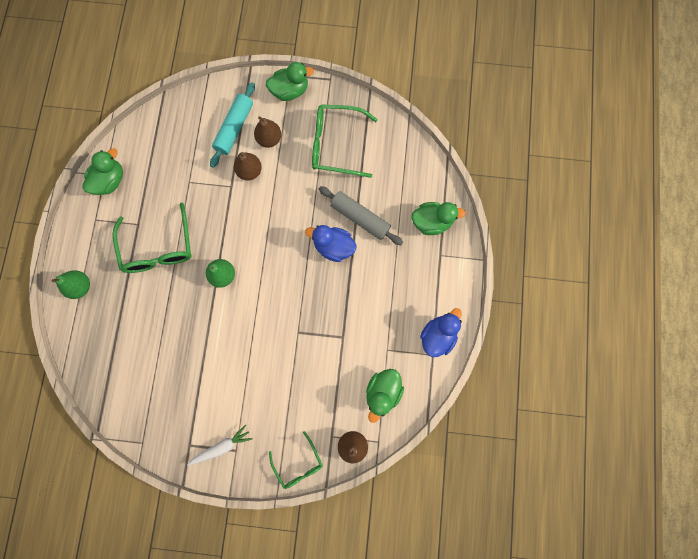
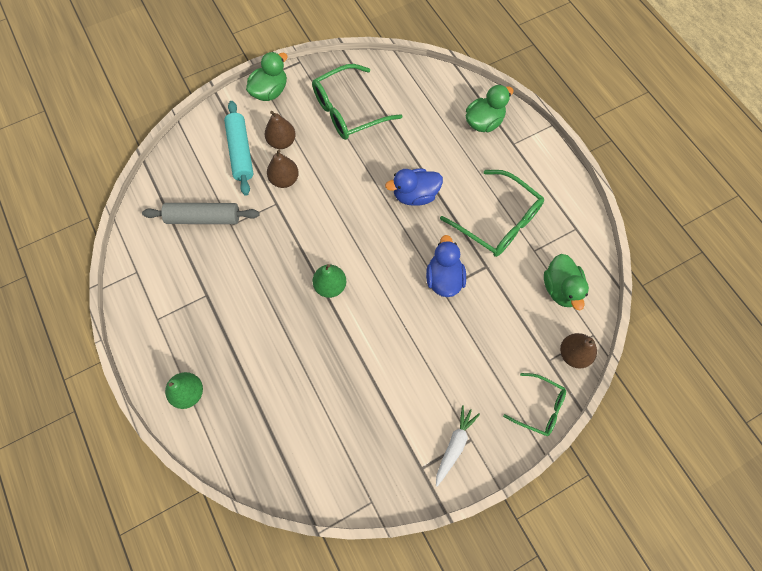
camera: 35 degrees left, 10 degrees down
green duck [82,148,123,195] -> none
green glasses [113,203,192,273] -> green glasses moved to [440,170,544,257]
grey rolling pin [319,186,403,245] -> grey rolling pin moved to [142,203,260,224]
blue duck [420,308,462,357] -> blue duck moved to [426,235,466,297]

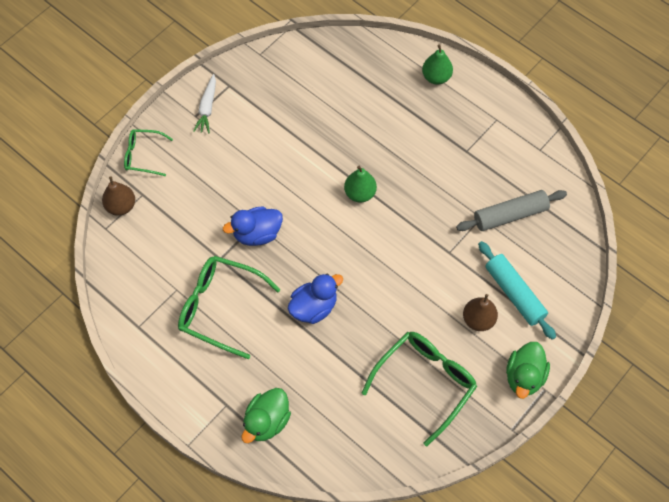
camera: 160 degrees right, 5 degrees down
brown pear [267,149,299,188] -> none
blue duck [426,235,466,297] -> blue duck turned 90 degrees clockwise [223,206,283,246]
green duck [544,254,589,310] -> none

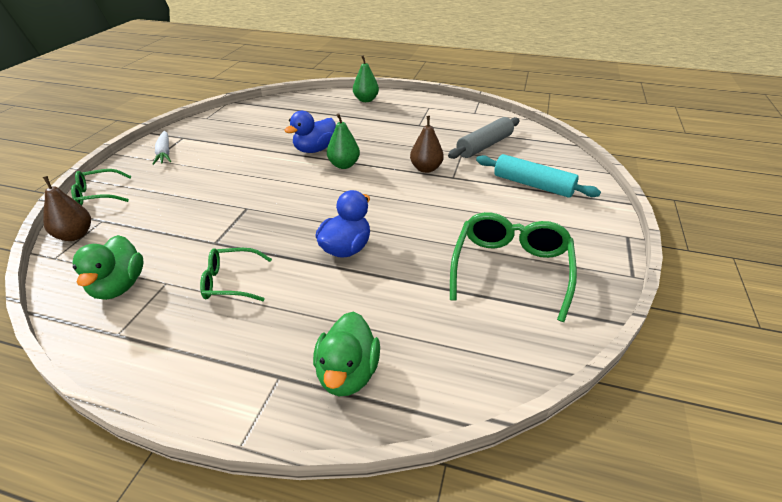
camera: 25 degrees left, 25 degrees down
green glasses [178,256,280,359] -> green glasses [200,248,272,301], size x0.58
blue duck [223,206,283,246] -> blue duck moved to [284,111,336,153]
brown pear [463,294,498,331] -> brown pear moved to [410,116,444,173]
green duck [506,342,550,399] -> green duck moved to [73,235,144,300]

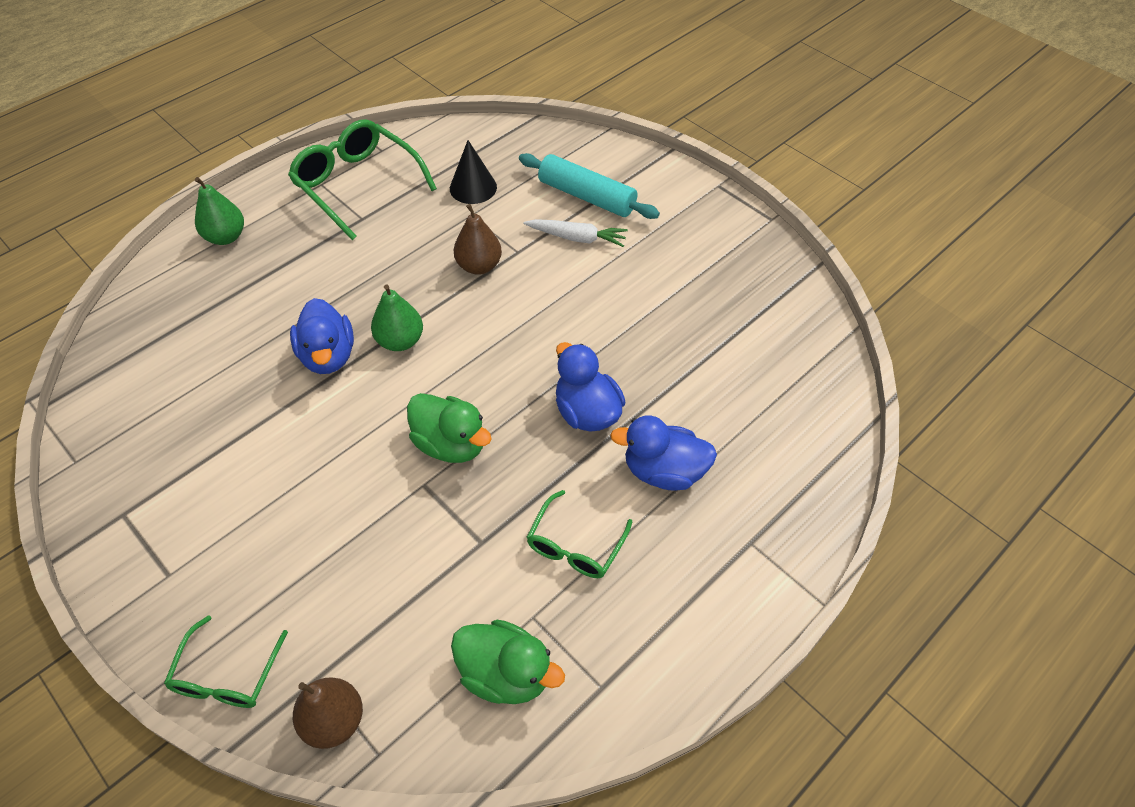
camera: 60 degrees left, 15 degrees up
white carrot [153,131,171,165] -> white carrot moved to [524,219,628,247]
green duck [313,312,380,396] -> green duck moved to [407,393,492,463]
grey rolling pin [448,117,520,159] -> black cone [450,140,497,204]
green glasses [450,212,577,322] -> green glasses moved to [288,119,437,240]
turquoise rolling pin [476,154,601,198] -> turquoise rolling pin turned 60 degrees clockwise [519,153,660,219]
none -> blue duck [610,416,717,491]

